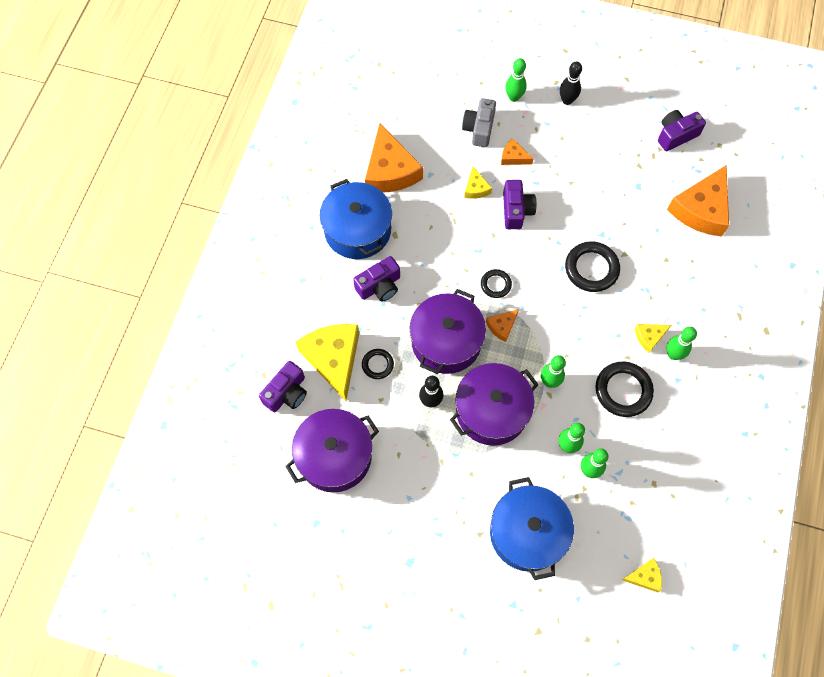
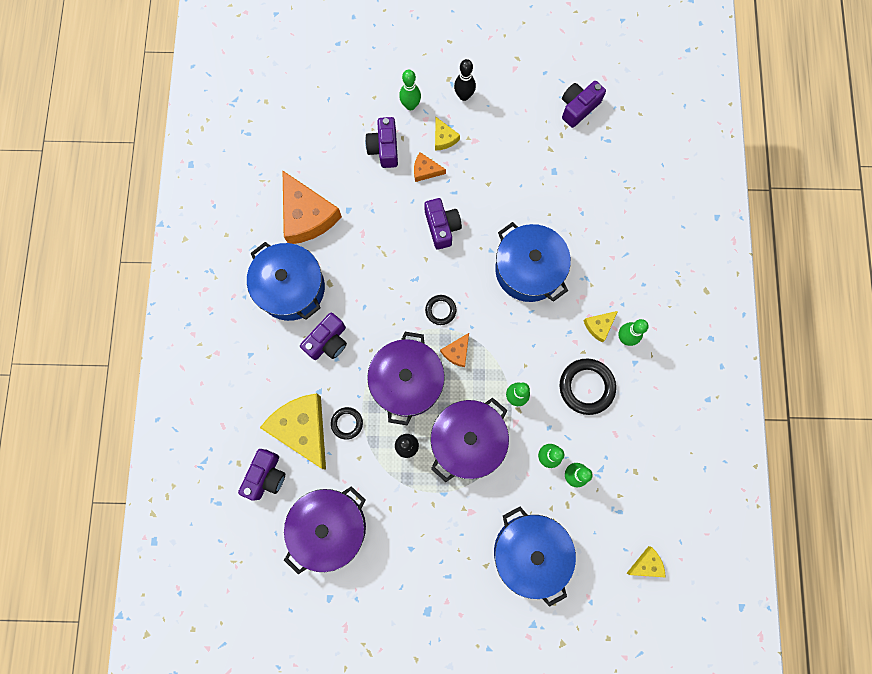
camera: 15 degrees left, 10 degrees up
grey camera [462,98,496,147] -> purple camera [365,117,398,168]
yellow cheese [464,166,492,199] -> yellow cheese moved to [435,117,460,150]
black ring [565,241,620,292] -> blue pot [495,222,571,302]
orange cheese [667,166,729,237] -> none

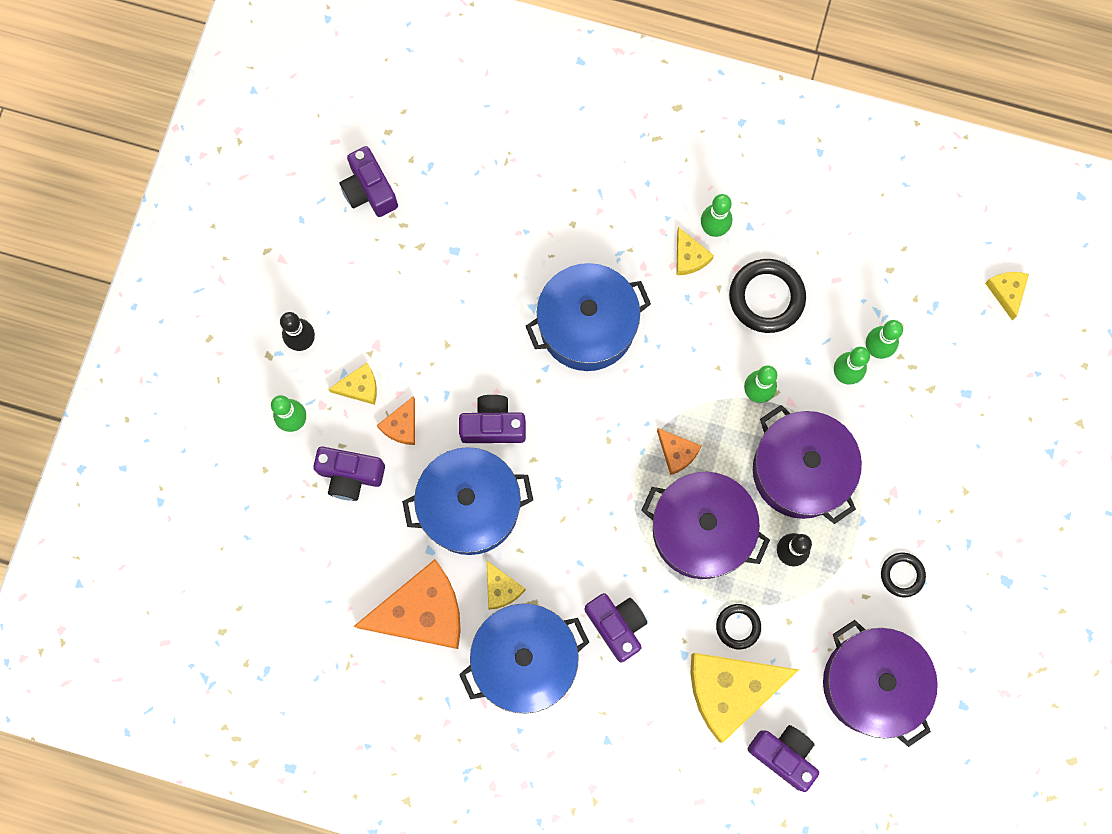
camera: 75 degrees left, 0 degrees up
black ring [425,295,456,325] -> black ring moved to [881,552,926,597]
blue pot [494,507,576,607] -> blue pot moved to [402,447,533,555]
none -> yellow cheese [487,561,526,610]

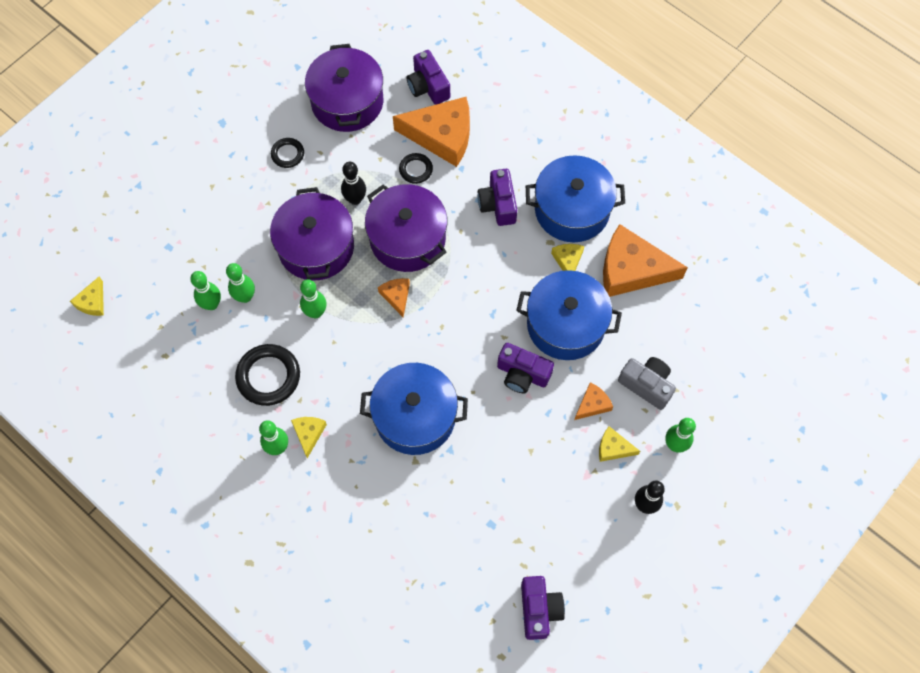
camera: 155 degrees left, 10 degrees down
purple camera [313,446,385,501] -> grey camera [618,357,676,410]
yellow cheese [690,653,799,743] -> orange cheese [393,97,470,167]

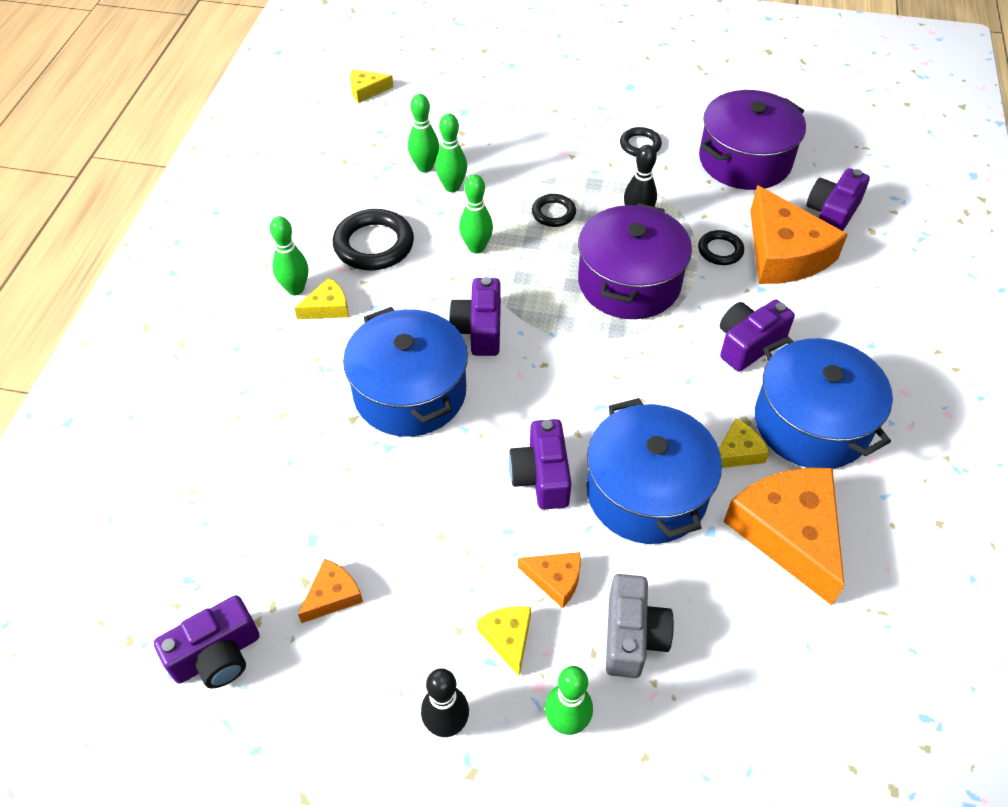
camera: 60 degrees right, 15 degrees down
purple pot [270,187,354,280] -> black ring [532,194,576,227]
orange cheese [378,278,410,317] -> orange cheese moved to [298,559,363,623]
none -> purple camera [449,277,501,356]

